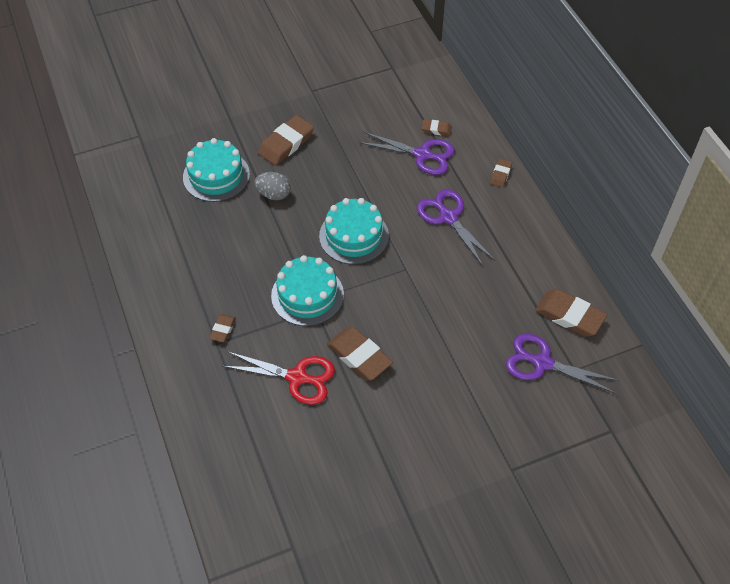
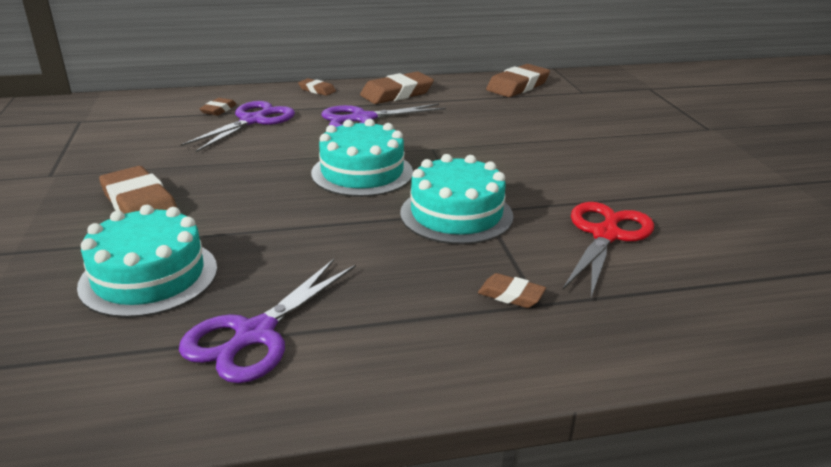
camera: 80 degrees left, 25 degrees down
grey egg [254,172,291,200] -> none
brown eraser [327,327,393,380] -> brown eraser moved to [360,72,434,104]
purple scissors [506,334,620,394] -> purple scissors moved to [179,259,356,383]

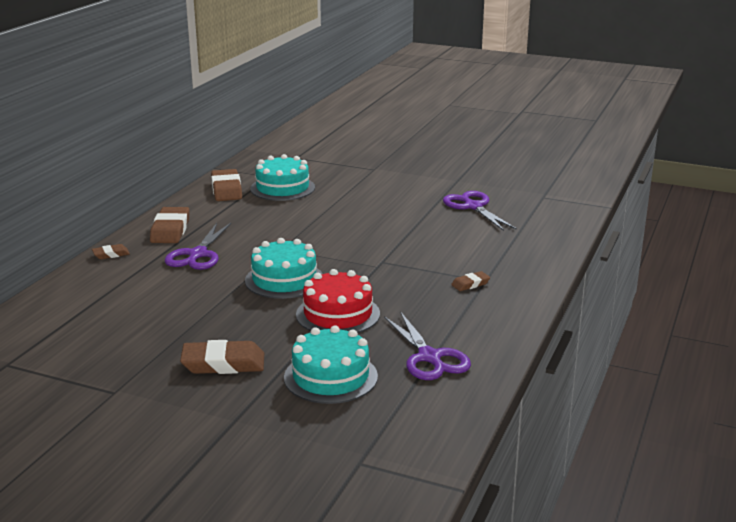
camera: 55 degrees left, 5 degrees down
purple scissors [180,101,295,152] -> purple scissors moved to [443,191,517,231]
brown eraser [199,98,237,116] -> none
turquoise cake [400,154,514,245] -> turquoise cake moved to [250,154,315,201]
red scissors [563,202,654,298] -> none
none -> red cake [296,269,380,333]

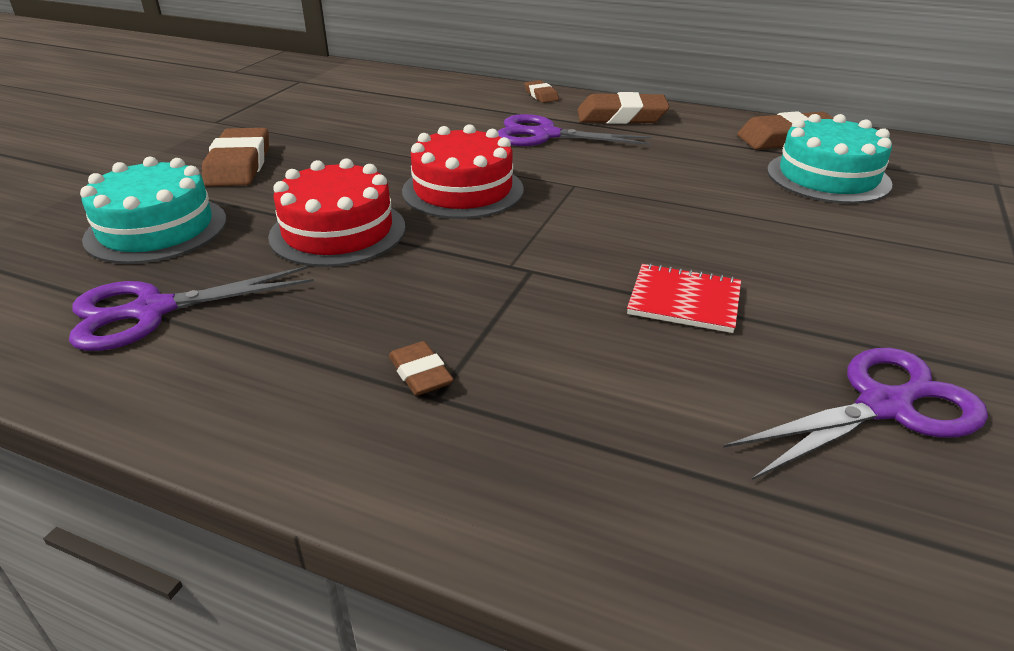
camera: 90 degrees right, 10 degrees up
turquoise cake [245,238,323,299] -> red cake [402,124,524,219]
none -> red notebook [627,263,741,333]

